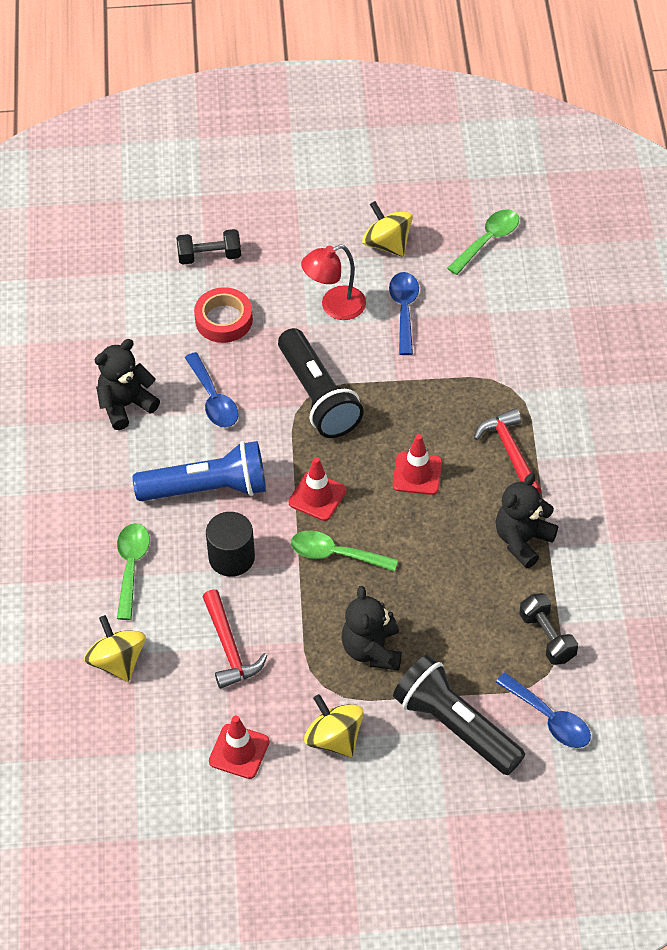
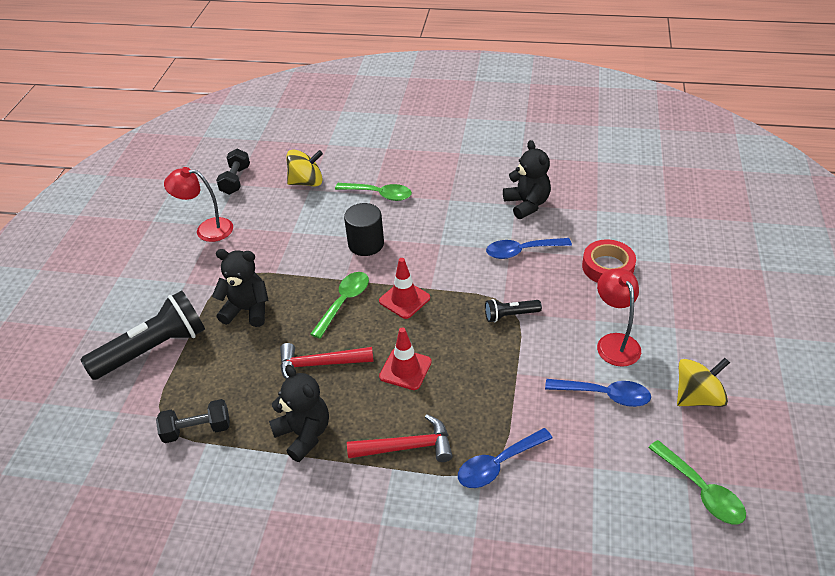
camera: 105 degrees right, 10 degrees down
blue flashlight [133,441,266,501] -> none
black dumbbell [176,229,241,265] -> black dumbbell moved to [216,149,250,195]
red hammer [202,589,268,689] -> red hammer moved to [280,343,373,379]
red traffic cone [209,716,270,779] -> red lamp [164,167,233,242]
black flashlight [278,328,364,438] -> black flashlight [485,299,542,322], size x0.48
yellow spinning top [304,694,364,757] -> none
blue spoon [496,672,591,748] -> blue spoon moved to [458,428,552,488]

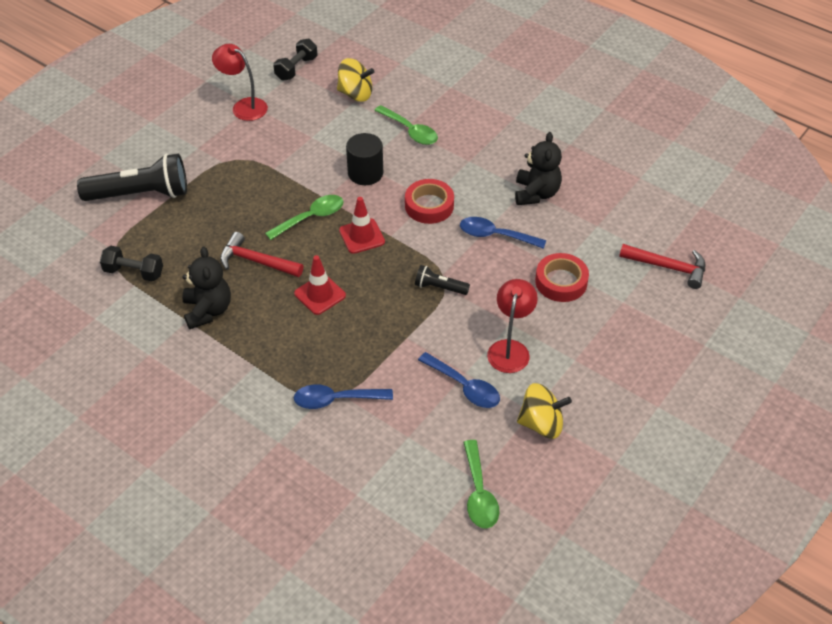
camera: 25 degrees right, 5 degrees up
black teddy bear [212,249,269,327] -> none
red hammer [347,414,453,462] -> red hammer moved to [619,244,705,289]
none -> red tape [405,179,454,224]

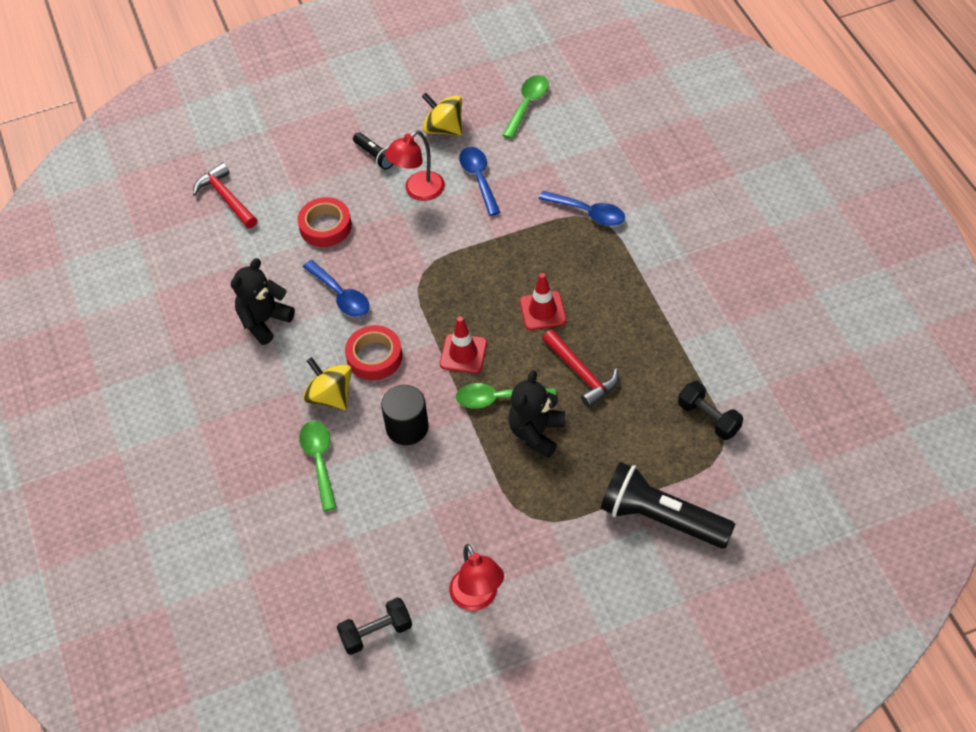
camera: 145 degrees left, 5 degrees up
black teddy bear [182,247,231,329] -> black teddy bear moved to [508,370,565,458]
yellow spinning top [337,58,375,102] -> yellow spinning top moved to [303,357,352,410]
black flashlight [415,265,470,295] -> black flashlight moved to [353,132,394,169]

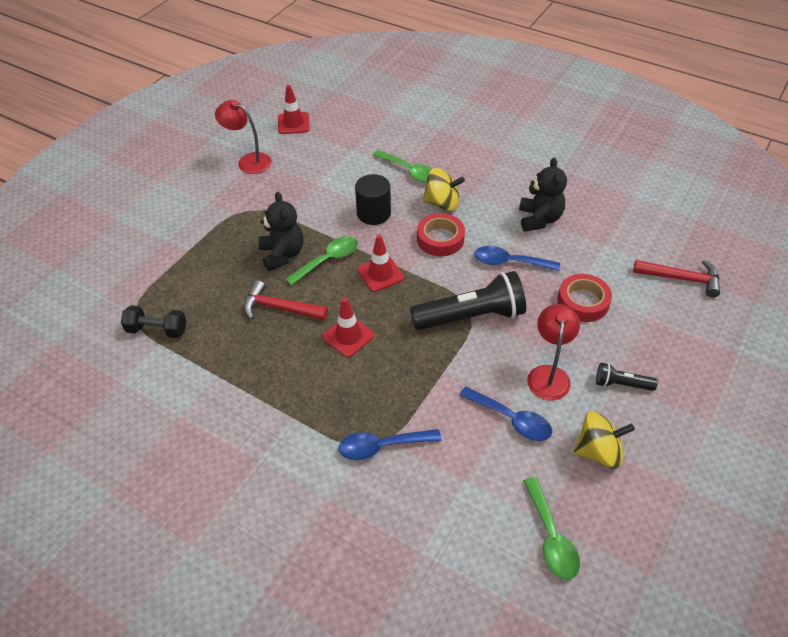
camera: 140 degrees right, 5 degrees down
black dumbbell [337,597,412,655] -> red traffic cone [278,85,310,134]
black flashlight [601,462,736,549] -> black flashlight moved to [410,271,526,330]

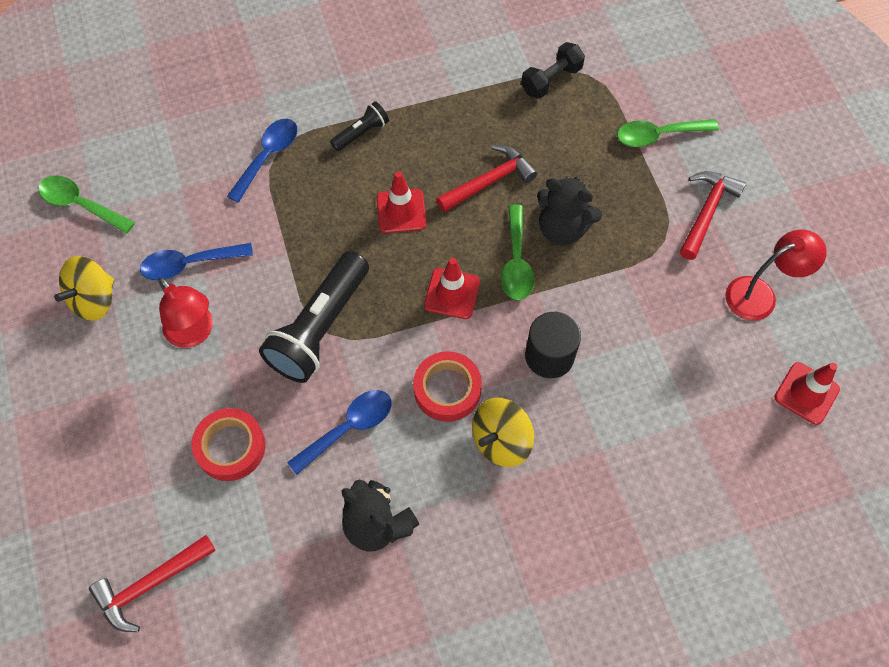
camera: 130 degrees right, 15 degrees up
green spoon [373,150,433,182] -> green spoon moved to [617,119,719,147]
black flashlight [596,363,658,391] -> black flashlight moved to [330,101,389,151]
none -> red hammer [680,171,746,260]

